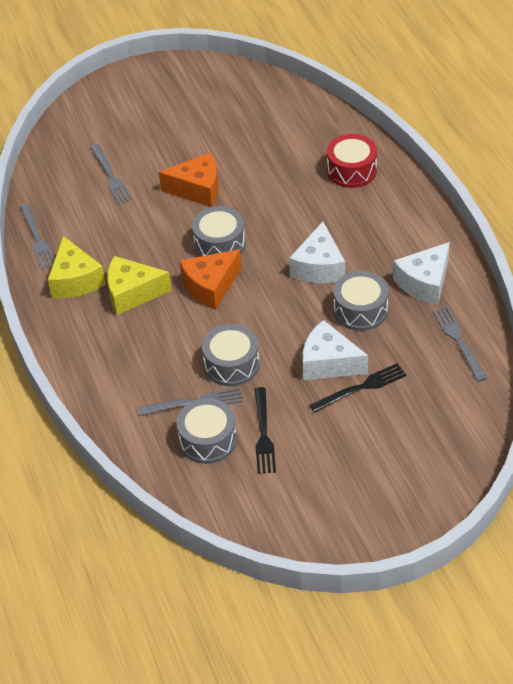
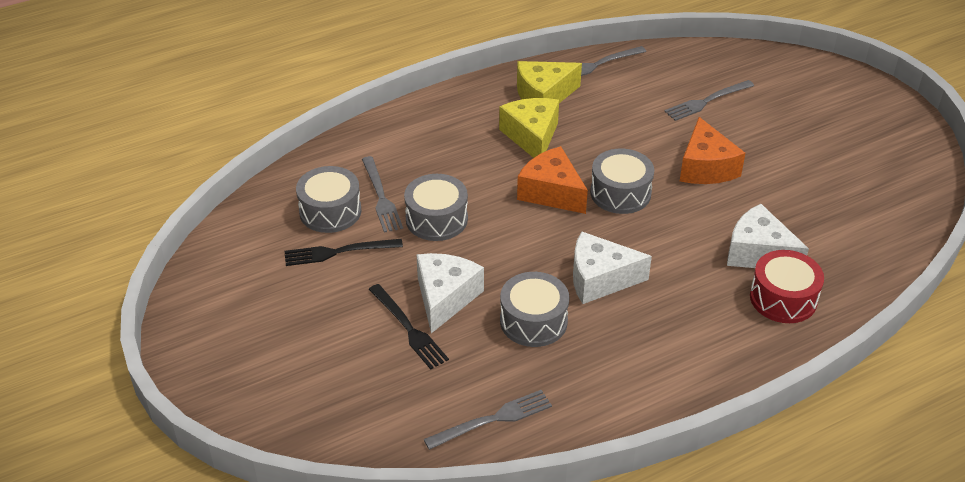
camera: 80 degrees right, 5 degrees down
white cheese [393,242,450,305] -> white cheese moved to [727,204,809,268]

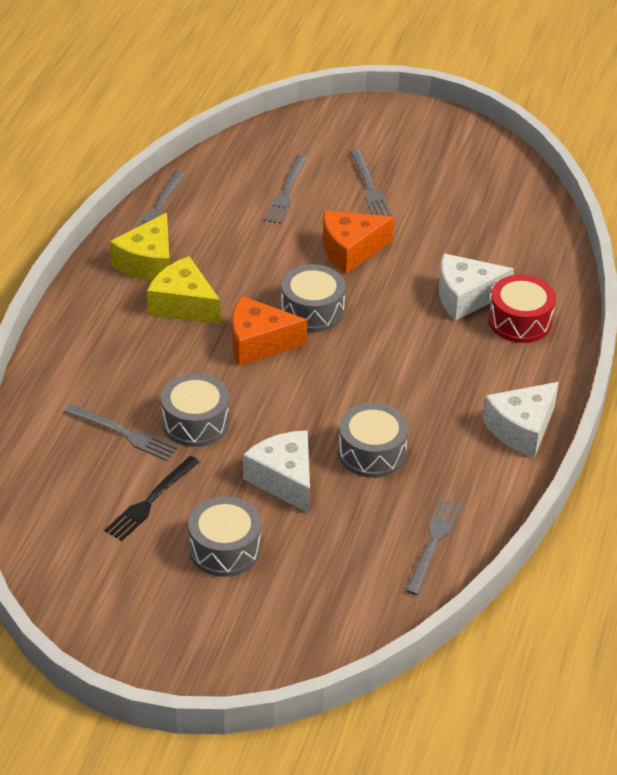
camera: 45 degrees left, 0 degrees up
grey drum [296,166,361,233] -> grey drum moved to [188,496,261,577]
black fork [368,284,449,370] -> none
white cheese [573,231,652,304] -> white cheese moved to [483,382,559,458]
orange cheese [680,117,745,184] -> orange cheese turned 120 degrees clockwise [323,211,394,274]
none -> grey fork [350,149,392,216]

